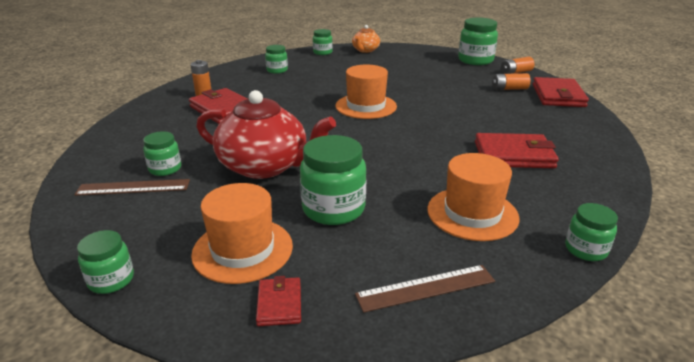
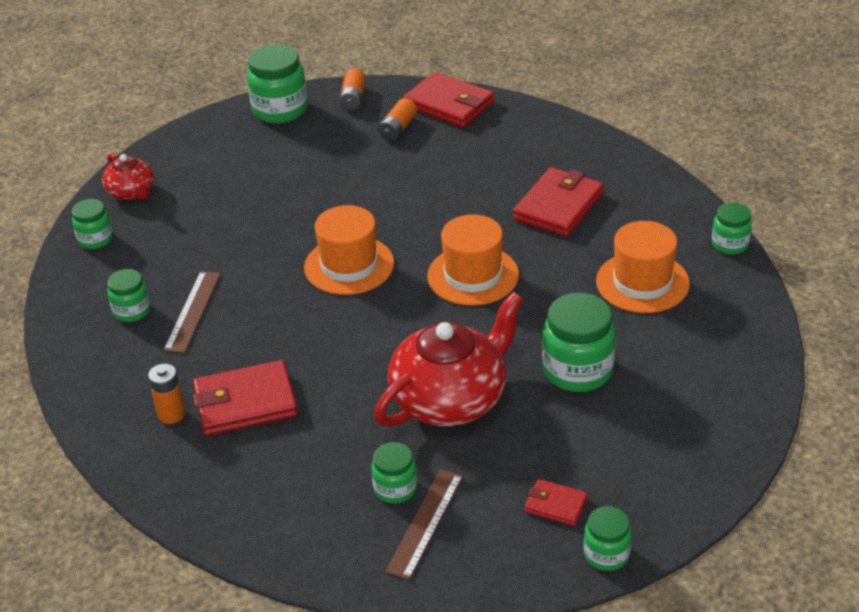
camera: 60 degrees left, 10 degrees up
orange hat [191,183,293,284] -> orange hat moved to [427,214,519,306]
red wallet [256,276,301,326] -> red wallet moved to [524,479,588,526]
orange teapot [352,25,380,53] -> red teapot [102,153,154,200]
brown ruler [355,265,495,313] -> brown ruler moved to [163,271,221,353]

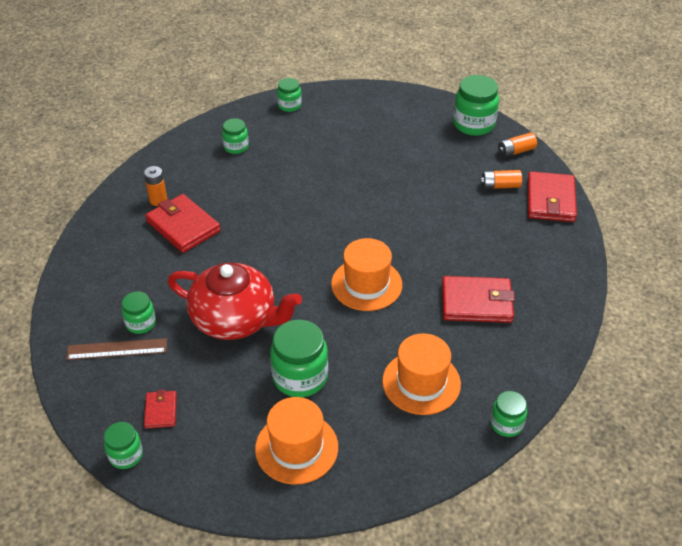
camera: 60 degrees right, 5 degrees up
red teapot [102,153,154,200] -> none
brown ruler [163,271,221,353] -> none
orange hat [304,205,394,295] -> orange hat moved to [255,397,338,484]

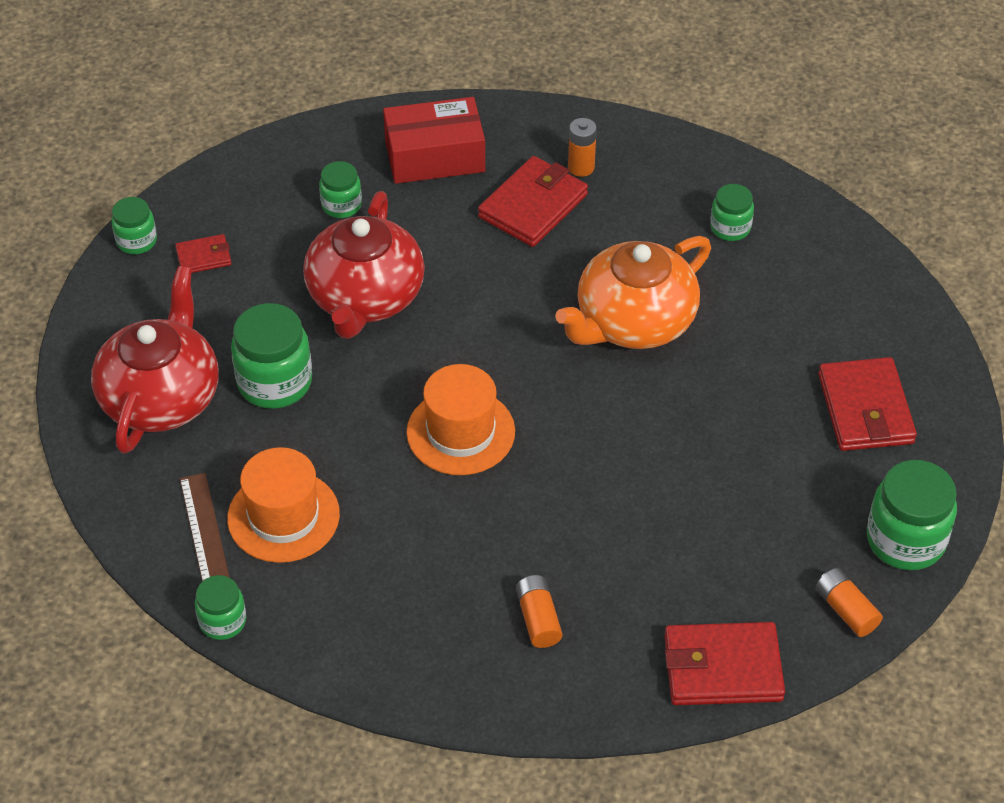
camera: 80 degrees right, 5 degrees up
brown ruler [66,338,167,360] -> brown ruler moved to [180,473,230,581]
orange hat [255,397,338,484] -> red teapot [91,266,219,454]
green jar [277,78,302,112] -> none
red wallet [442,276,515,323] -> red wallet moved to [818,357,917,451]
orange battery [480,170,522,189] -> orange battery moved to [516,575,562,648]
none -> red box [383,97,485,184]
none -> orange teapot [555,236,711,349]

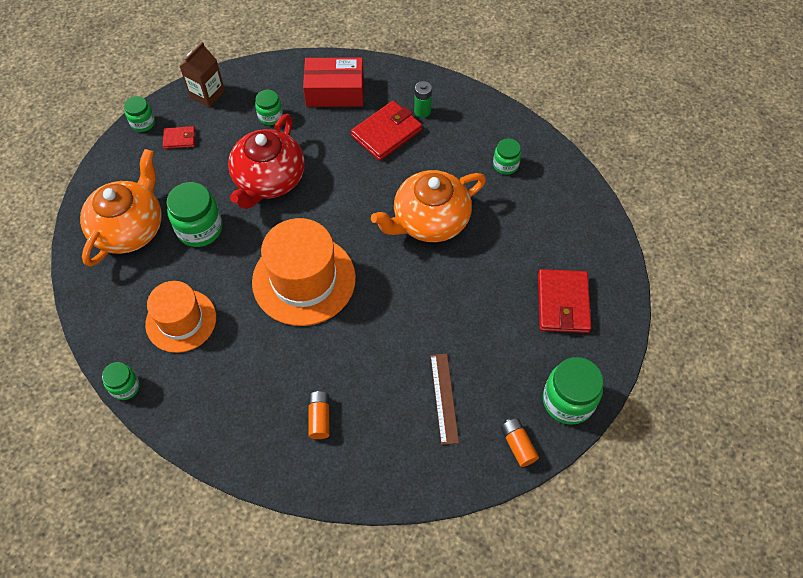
camera: 10 degrees right, 10 degrees up
red teapot [91,266,219,454] -> orange teapot [80,149,162,267]
brown ruler [180,473,230,581] -> brown ruler moved to [430,354,459,445]
orange hat [406,364,515,475] -> orange hat [252,218,356,326], size x1.51
orange battery [568,118,597,177] -> green battery [414,81,432,118]
red wallet [664,622,785,705] -> none
none -> brown carton [179,42,225,108]

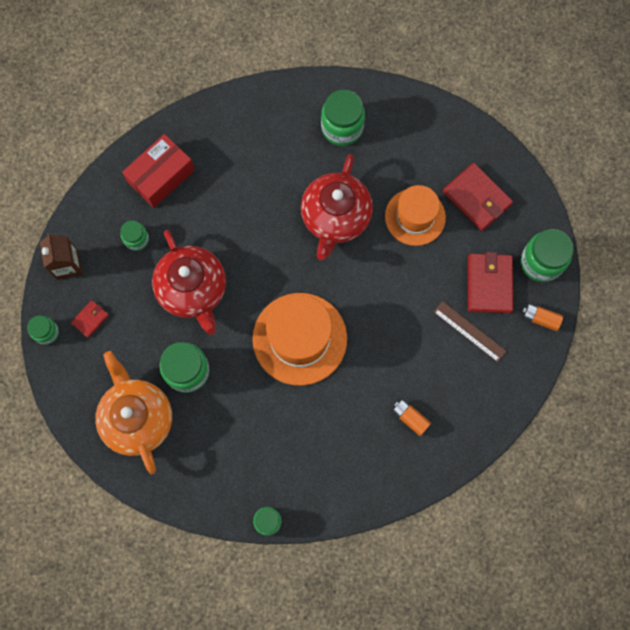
camera: 45 degrees left, 15 degrees up
orange hat [145,281,216,353] -> orange hat moved to [385,185,446,246]
red wallet [351,101,422,161] -> red wallet moved to [468,252,513,313]
orange teapot [371,170,486,242] -> red teapot [301,154,373,260]
green battery [414,81,432,118] -> none
green jar [493,138,521,175] -> green jar [321,90,365,146], size x1.73

